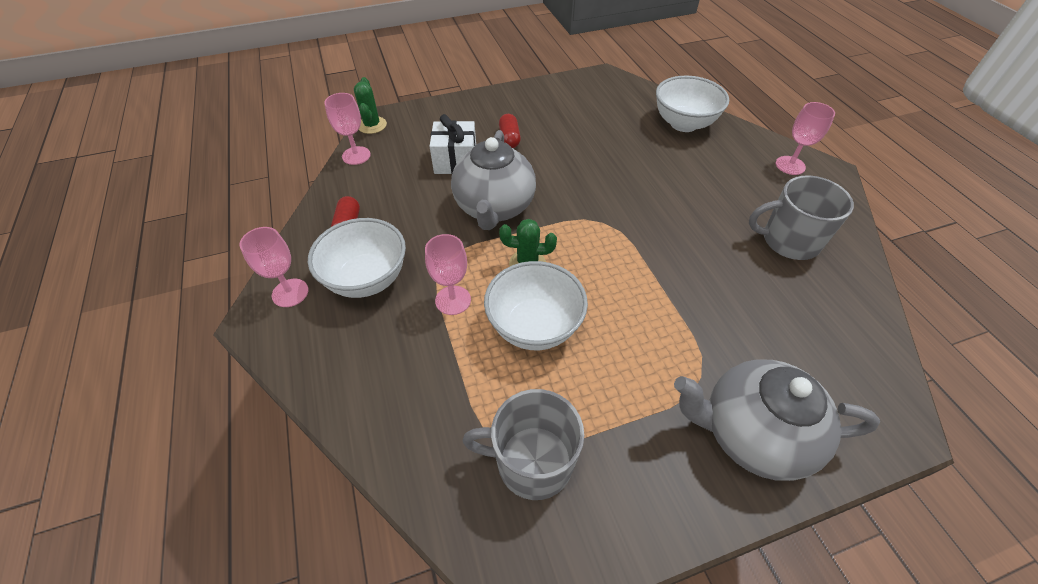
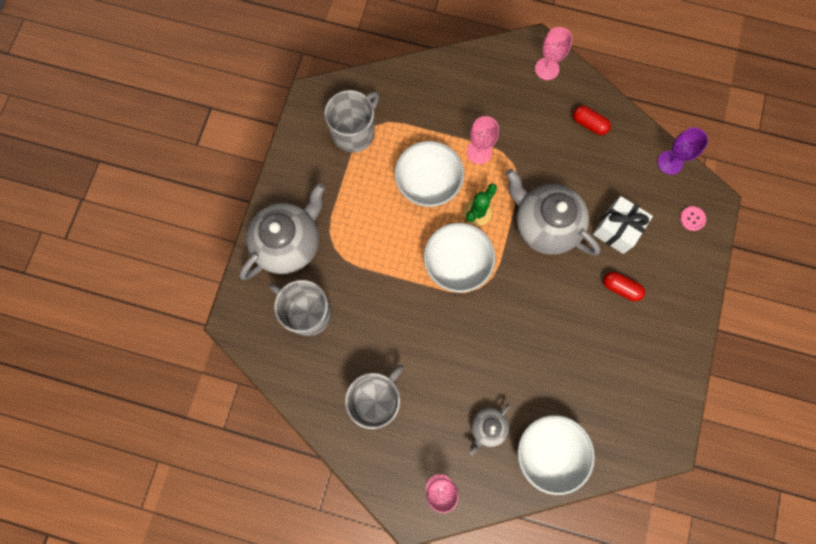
camera: 125 degrees right, 25 degrees up
white bowl [308,218,406,298] -> white bowl moved to [424,223,495,292]
pink goblet [324,93,371,165] -> purple goblet [658,127,708,175]
green cactus [354,77,387,134] -> none
none -> grey mug [269,280,331,336]
none -> grey teapot [469,404,510,455]
none -> pink button [680,206,706,231]

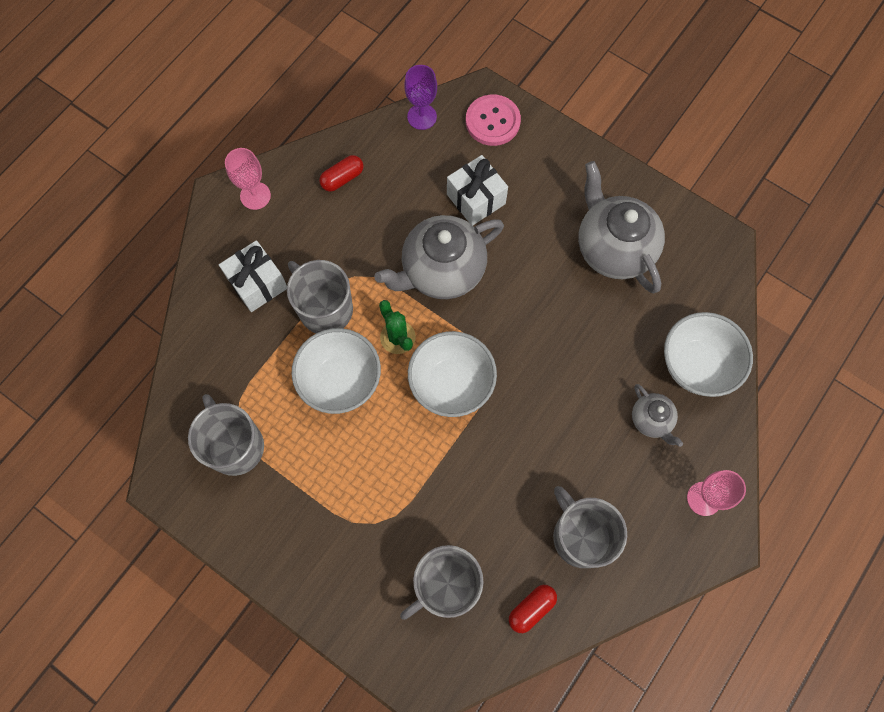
camera: 70 degrees left, 5 degrees down
grey teapot [240,183,325,280] -> grey teapot moved to [578,161,665,293]
pink goblet [467,116,499,164] -> grey mug [287,260,353,333]
red capsule [603,272,645,301] -> red capsule moved to [509,585,557,633]
pink button [680,206,706,231] -> pink button [466,94,521,146], size x1.92
none -> white gift [219,240,287,312]

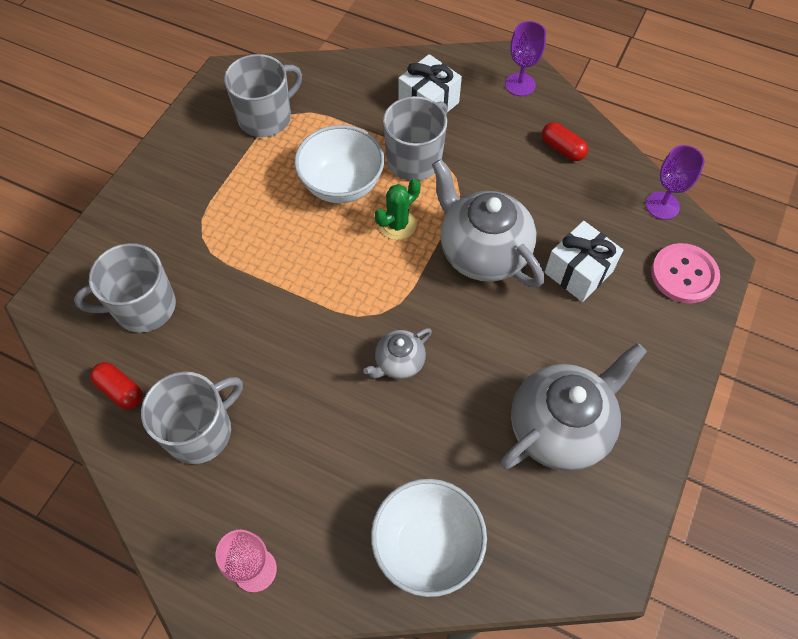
camera: 80 degrees right, 10 degrees down
pink goblet [225,148,271,210] -> purple goblet [505,21,546,96]
grey mug [400,545,484,620] -> grey mug turned 60 degrees counterclockwise [74,243,176,333]
white bowl [408,331,497,417] -> none
grey teapot [632,384,683,447] -> grey teapot moved to [363,328,432,379]

